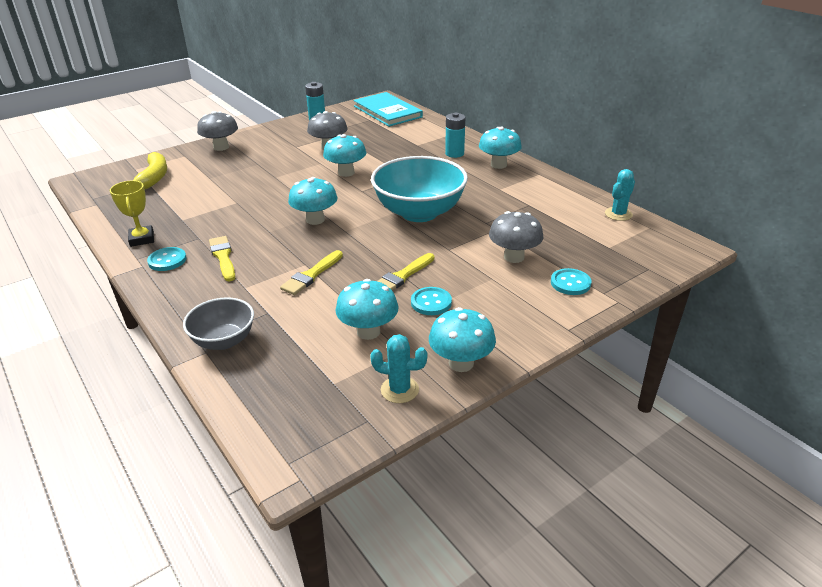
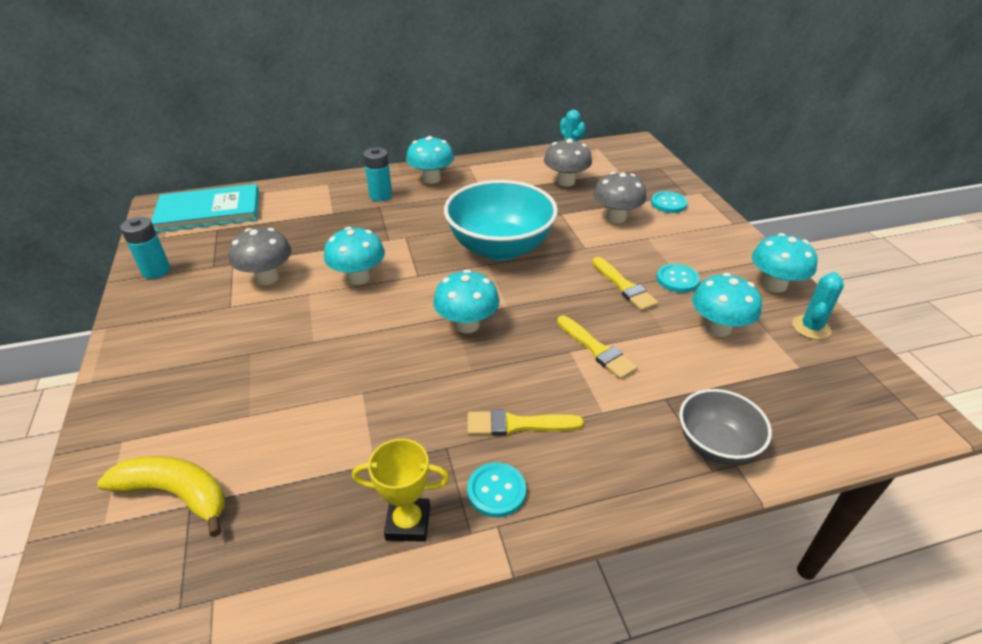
camera: 70 degrees left, 5 degrees up
grey mushroom [197,111,238,151] -> grey mushroom moved to [544,138,592,187]

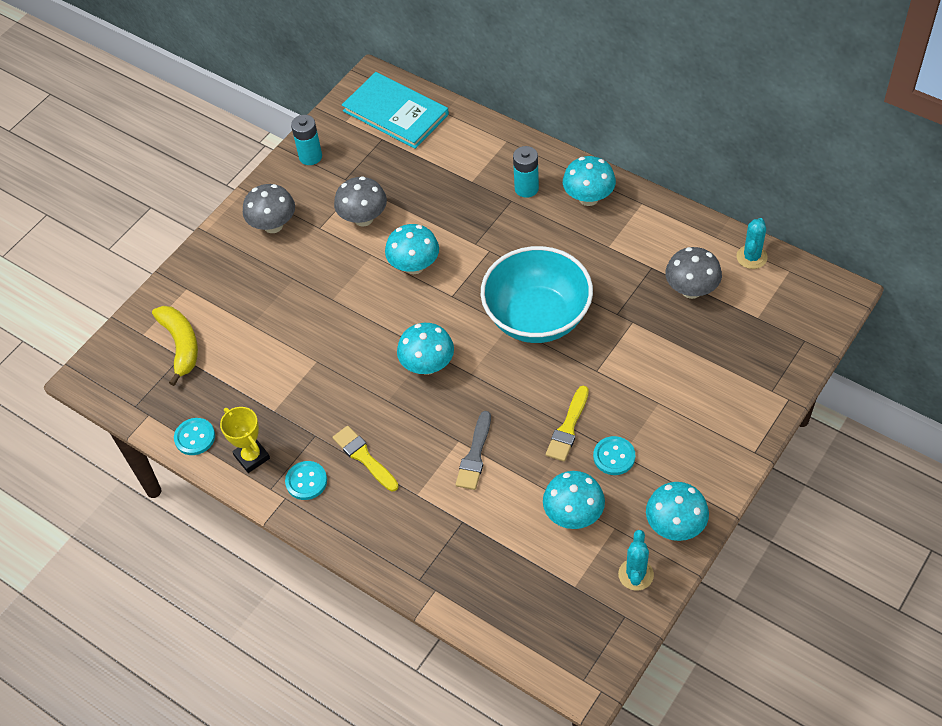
camera: 55 degrees right, 15 degrees up
yellow brush [557,315,638,379] -> grey brush [456,411,491,490]
grey mushroom [593,172,647,223] -> grey mushroom moved to [243,184,295,233]
turquoise button [651,191,688,213] -> turquoise button moved to [174,418,215,455]
grey bowl [679,389,772,465] -> none
turquoise cactus [792,272,844,340] -> turquoise cactus turned 75 degrees counterclockwise [618,530,654,590]

